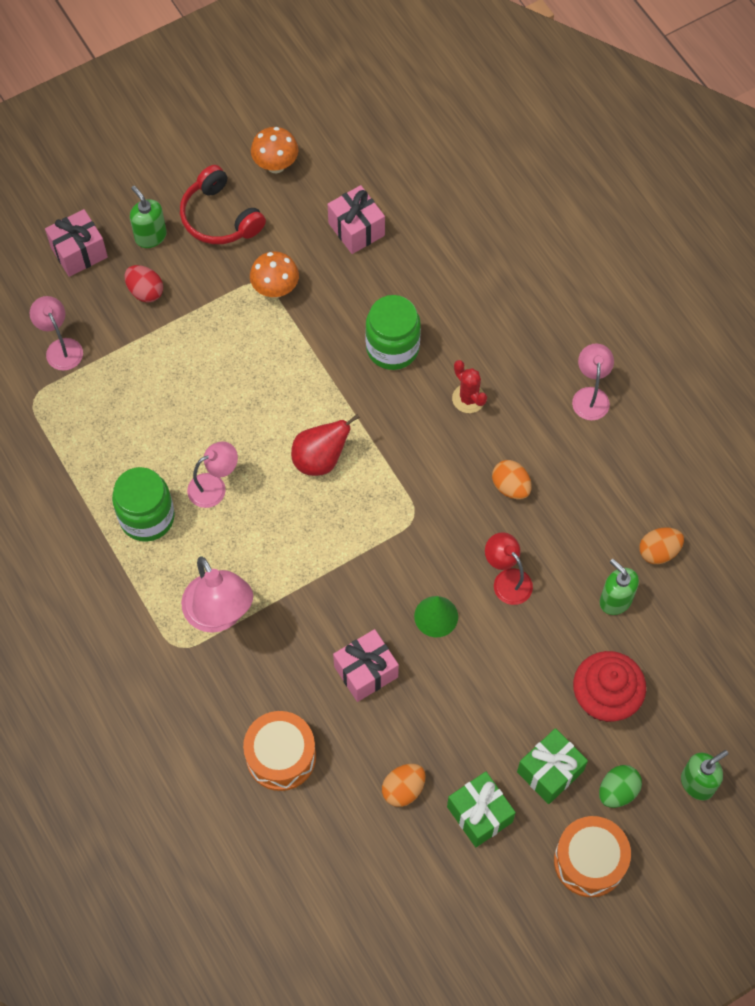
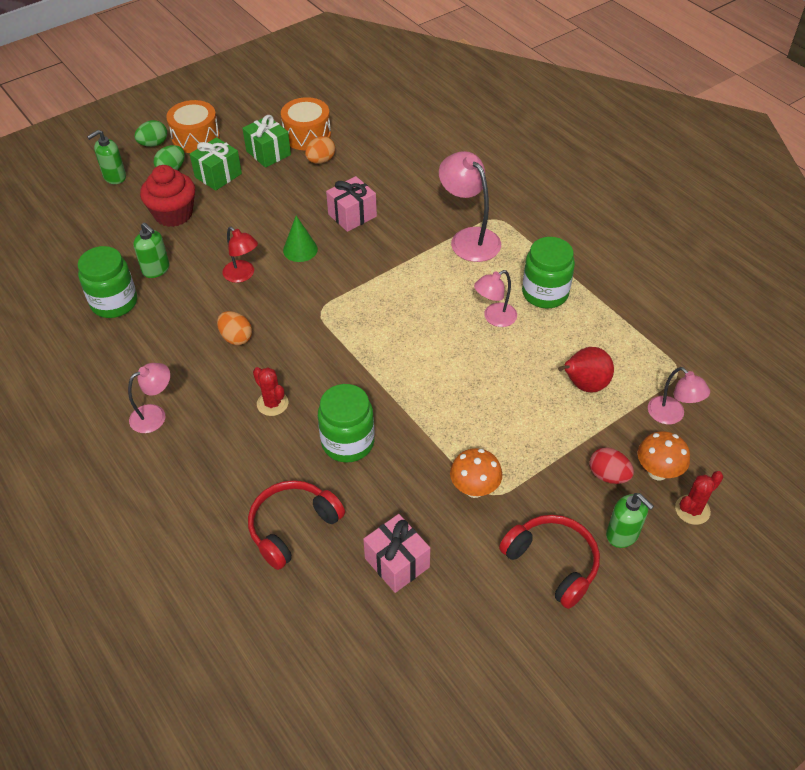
camera: 175 degrees right, 15 degrees down
pink gift [45,209,108,277] -> red cactus [675,471,723,525]
orange drum [243,711,316,791] -> orange drum moved to [281,97,331,150]
orange mushroom [251,127,298,173] -> orange mushroom moved to [638,431,690,480]
red pear [291,414,360,476] -> red pear moved to [558,347,614,393]
pink lamp [572,343,614,420] -> pink lamp turned 120 degrees counterclockwise [128,363,170,433]
orange egg [639,527,684,564] -> green jar [78,246,137,318]
none -> green egg [134,120,167,147]
none -> red headphones [248,480,345,570]

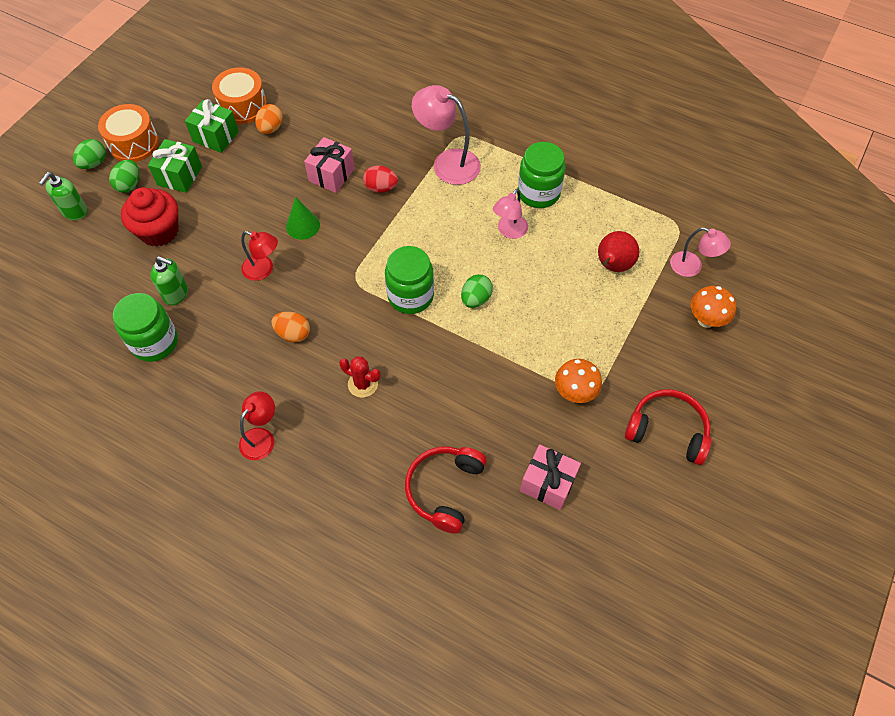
camera: 25 degrees left, 10 degrees up
pink lamp [128,363,170,433] -> red lamp [239,391,275,460]
green jar [318,384,374,462] -> green jar moved to [385,246,434,314]
red egg [590,447,634,484] -> red egg moved to [363,165,398,193]
green soap dispenser [606,493,654,548] -> none
red cactus [675,471,723,525] -> none
none -> green egg [461,274,493,308]

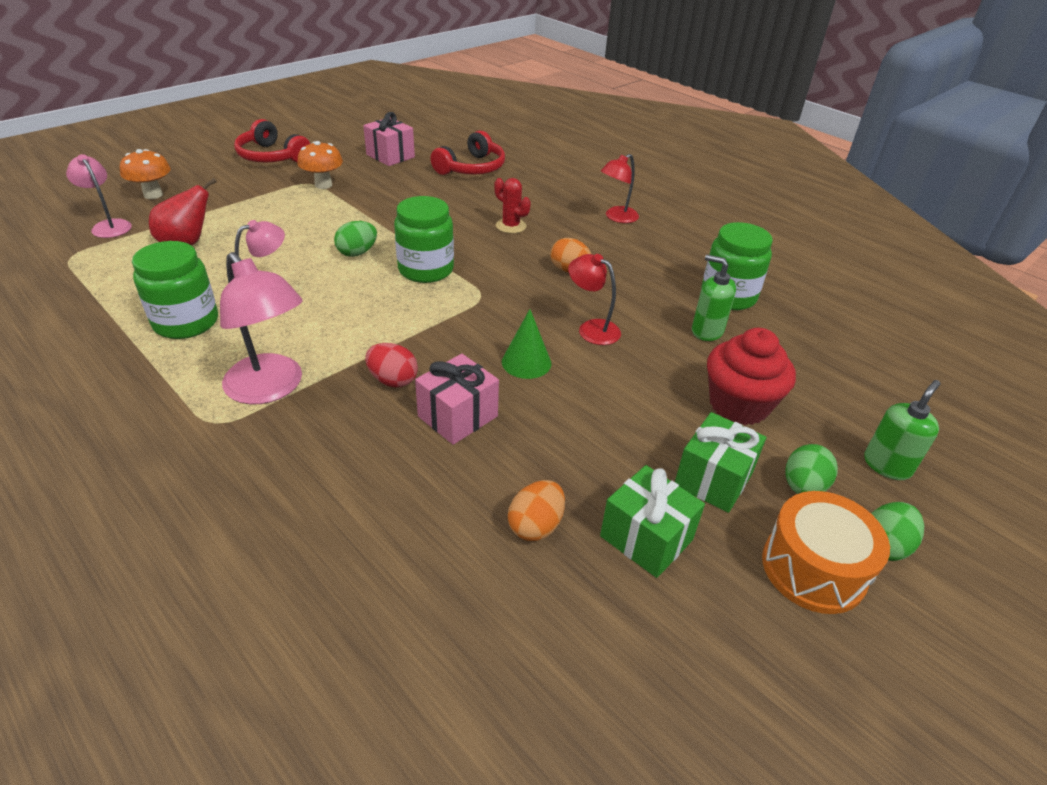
camera: 165 degrees left, 20 degrees down
orange drum [212,67,267,124] -> none

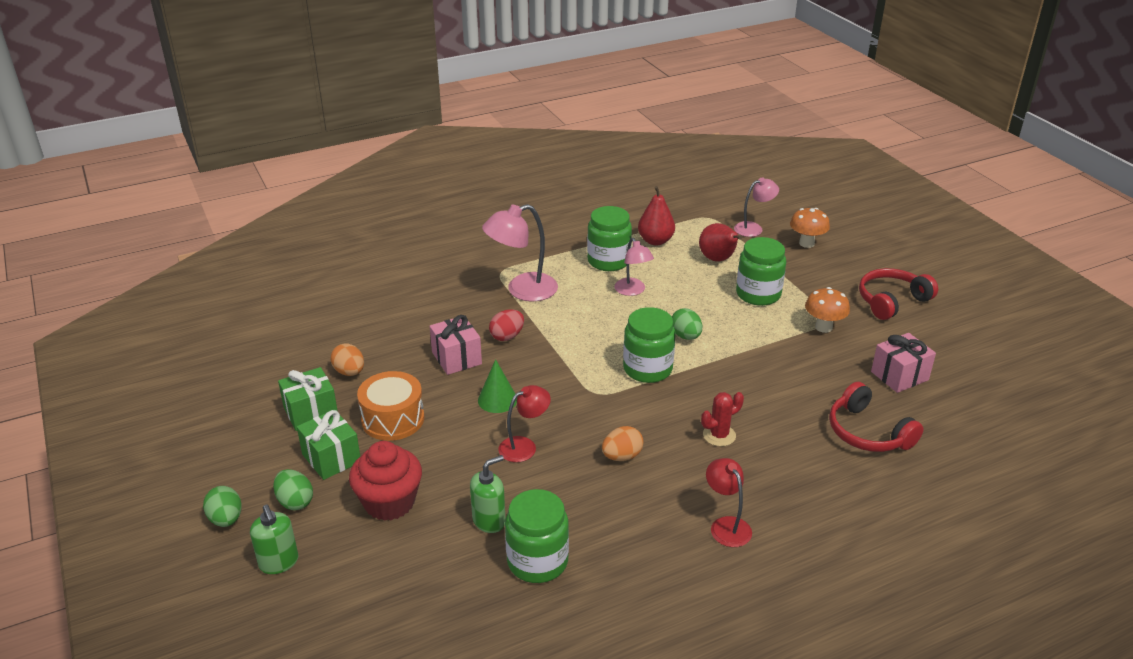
camera: 110 degrees right, 5 degrees down
orange drum [762,491,890,614] -> orange drum moved to [357,371,424,441]
none -> red pear [638,186,675,245]
none -> green jar [736,237,786,306]

